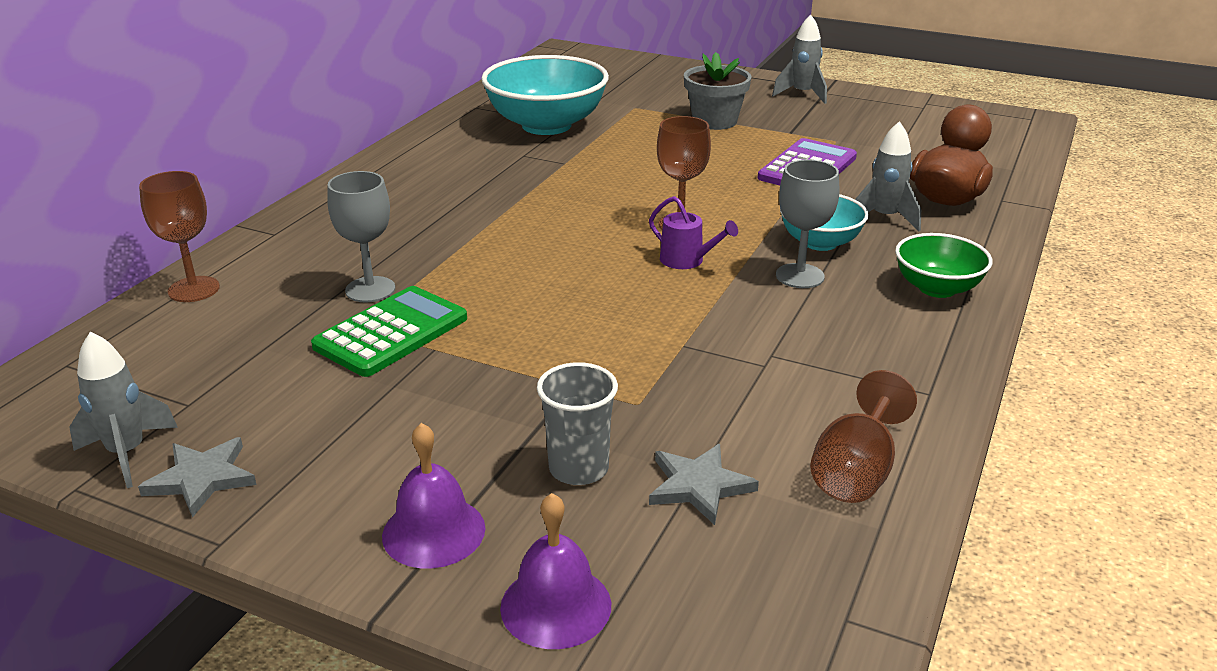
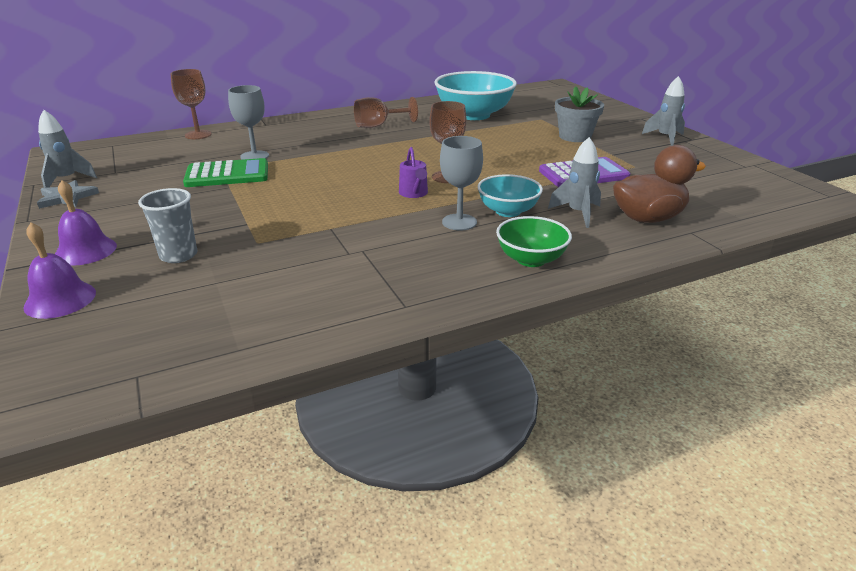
camera: 40 degrees right, 0 degrees up
grey star [649,444,759,525] -> none
brown goblet [810,370,917,503] -> brown goblet moved to [354,97,418,128]

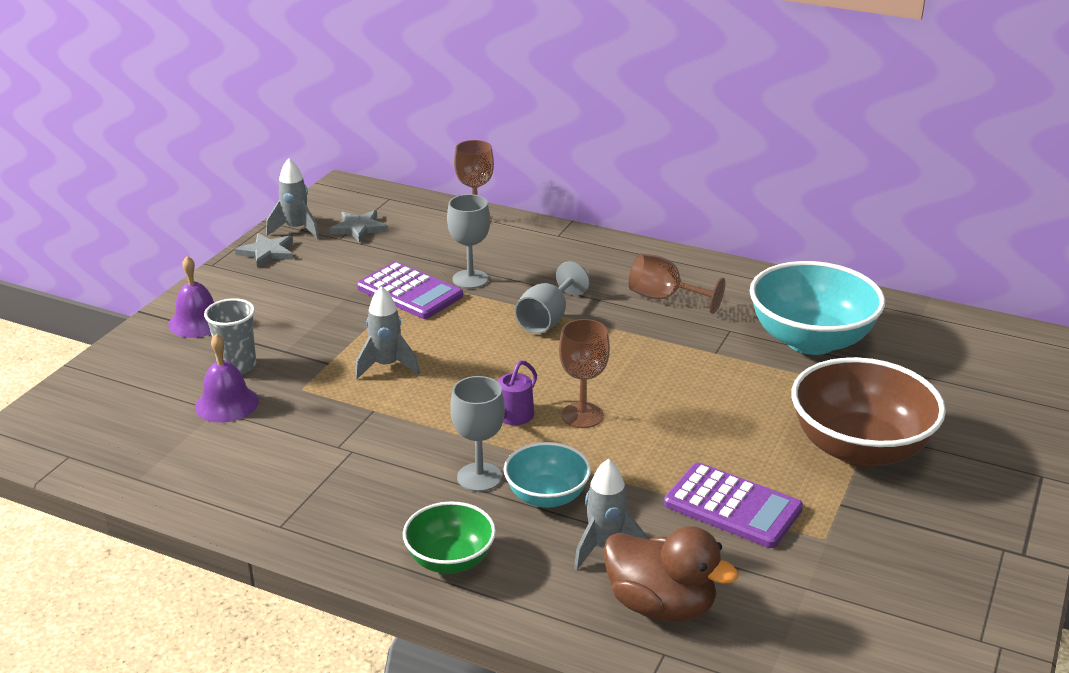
camera: 50 degrees right, 0 degrees up
purple bell [23,223,96,319] -> purple bell moved to [195,334,259,423]
green calculator [183,158,268,187] -> purple calculator [357,262,463,319]
grey flower pot [555,86,604,142] -> brown bowl [791,357,946,467]
grey rocket [642,76,685,146] -> grey rocket moved to [355,286,420,380]
none -> grey star [329,210,389,243]
none -> grey goblet [515,261,590,334]

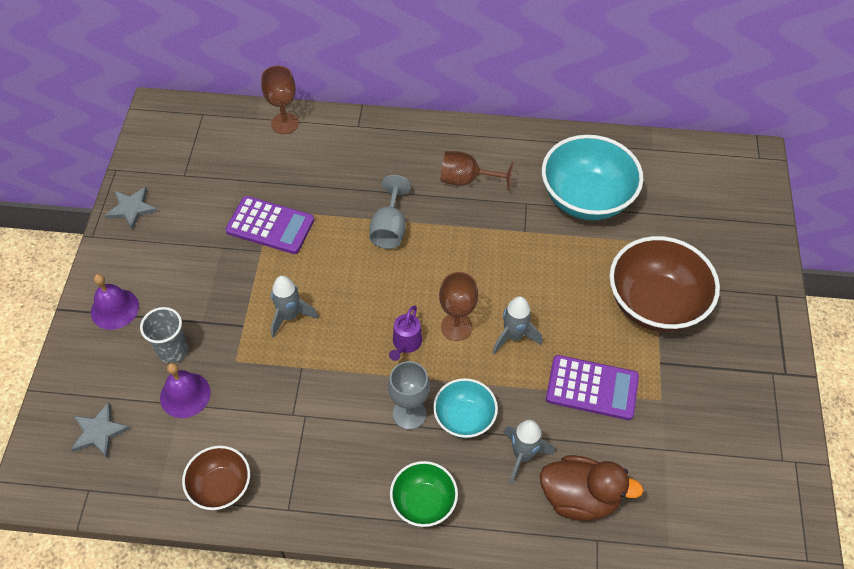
camera: 20 degrees left, 25 degrees up
grey rocket [266,158,319,239] -> grey rocket moved to [492,296,542,354]
grey star [329,210,389,243] -> grey star moved to [71,402,131,459]
grey goblet [447,194,490,289] -> none
none -> brown bowl [182,446,250,510]

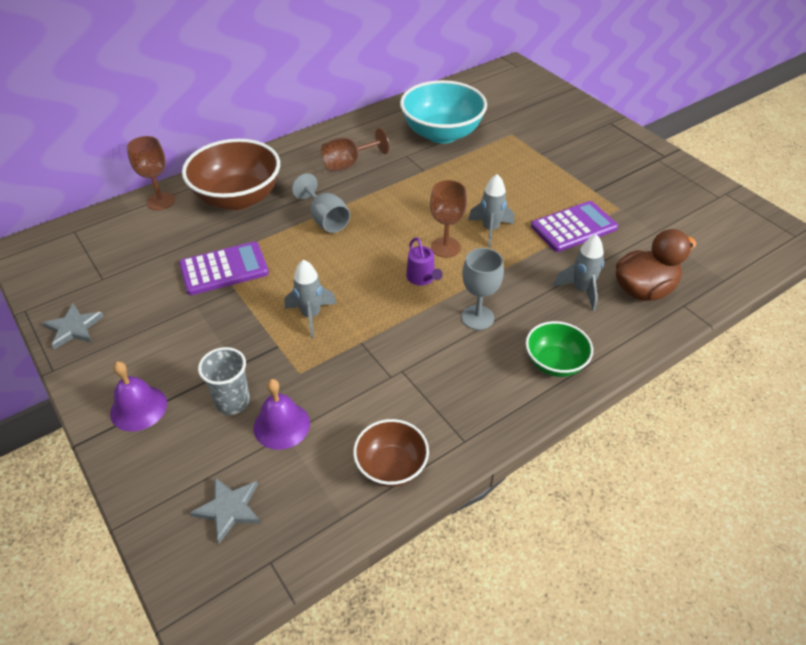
camera: 40 degrees left, 10 degrees down
turquoise bowl [433,378,498,438] -> none
brown bowl [609,236,720,332] -> brown bowl moved to [182,139,280,210]

